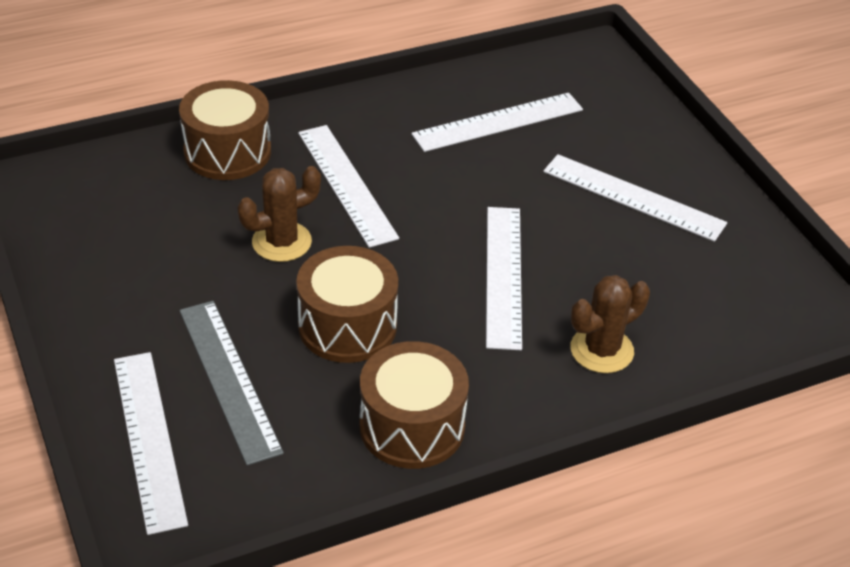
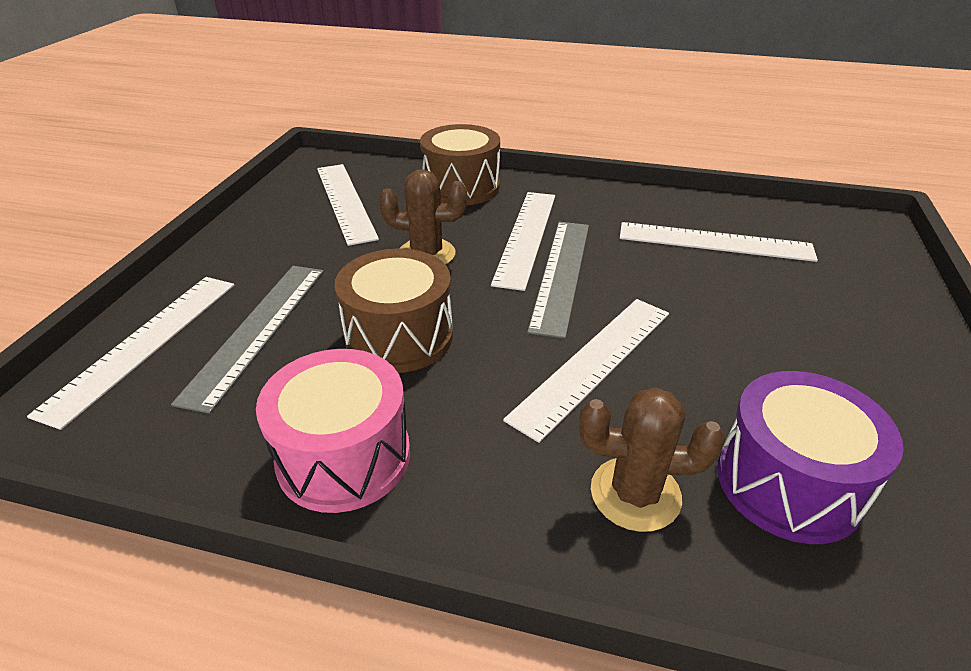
camera: 40 degrees right, 5 degrees down
brown drum [360,341,469,469] -> pink drum [256,349,410,513]
white ruler [543,154,727,242] -> white ruler moved to [317,164,379,246]
none -> grey ruler [527,222,589,339]
none -> purple drum [717,371,904,544]

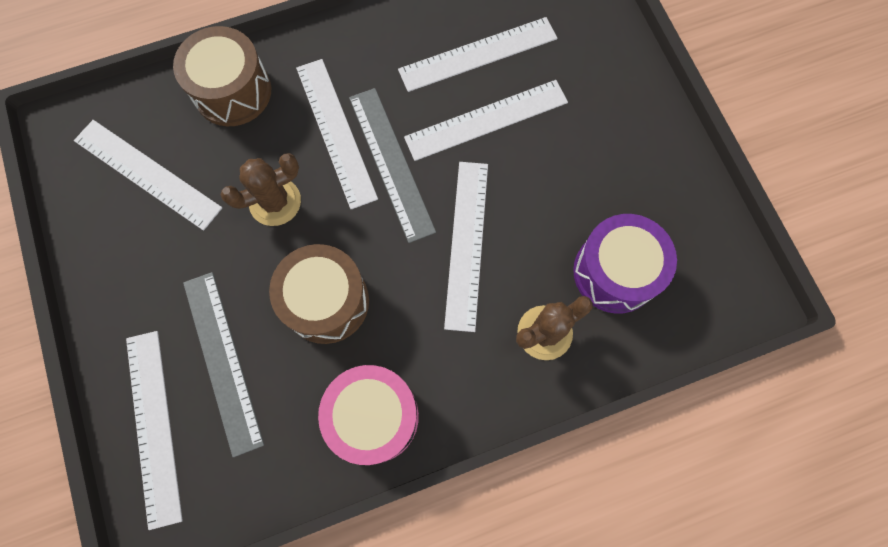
camera: 35 degrees left, 35 degrees up
none -> white ruler [404,80,568,161]

